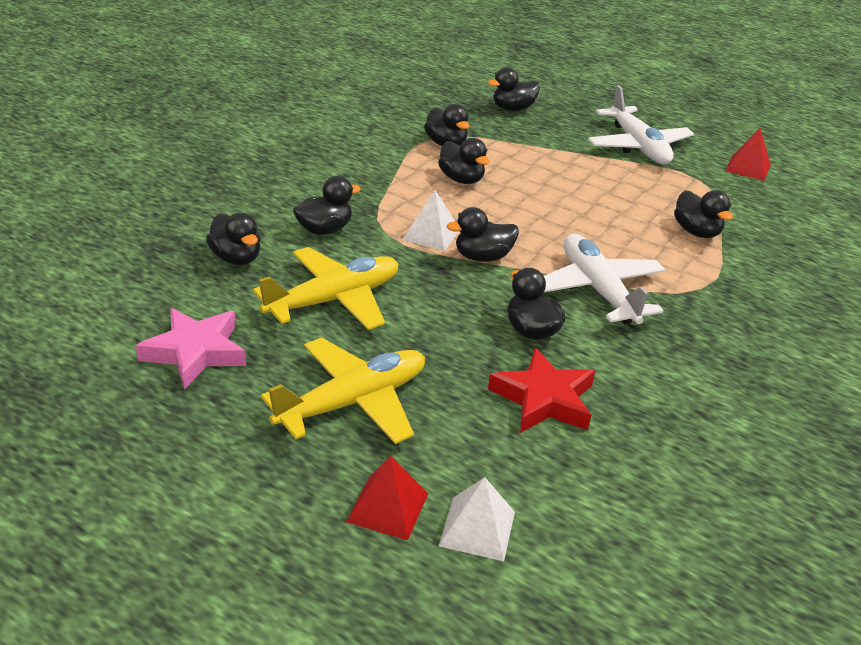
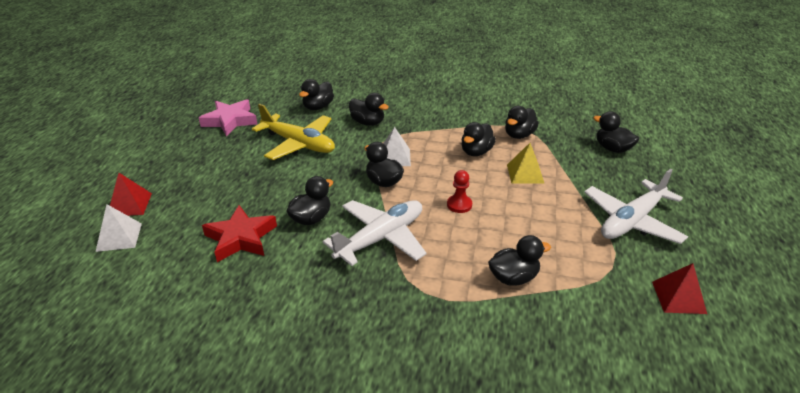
camera: 70 degrees right, 0 degrees up
yellow plane [261,338,425,444] -> none
black duck [674,190,733,238] -> black duck turned 150 degrees counterclockwise [488,235,551,286]
none -> red pawn [447,170,472,213]
none -> yellow pyramid [507,143,544,183]

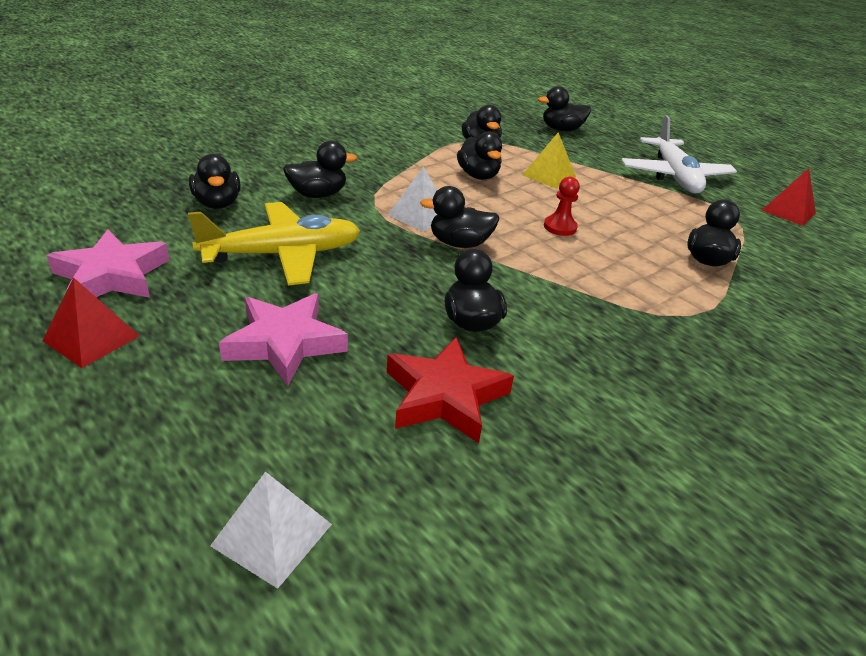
camera: 55 degrees left, 0 degrees up
red pyramid [110,173,152,216] -> red pyramid moved to [43,277,139,368]
white plane [323,200,427,266] -> none
none -> pink star [219,293,348,386]

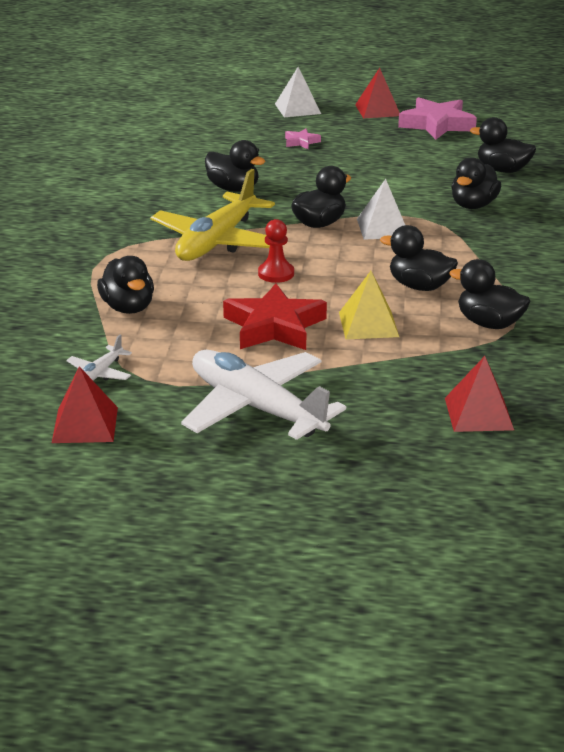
camera: 140 degrees right, 5 degrees down
yellow plane [188,202,360,285] -> yellow plane moved to [151,169,275,261]
white pyramid [210,471,332,589] -> white pyramid moved to [275,67,321,117]
pink star [219,293,348,386] -> pink star [285,129,321,149], size x0.47
red star [387,337,514,443] -> red star moved to [223,283,327,350]
black duck [538,86,591,131] -> red pyramid [445,356,514,432]
none -> white plane [66,335,132,381]

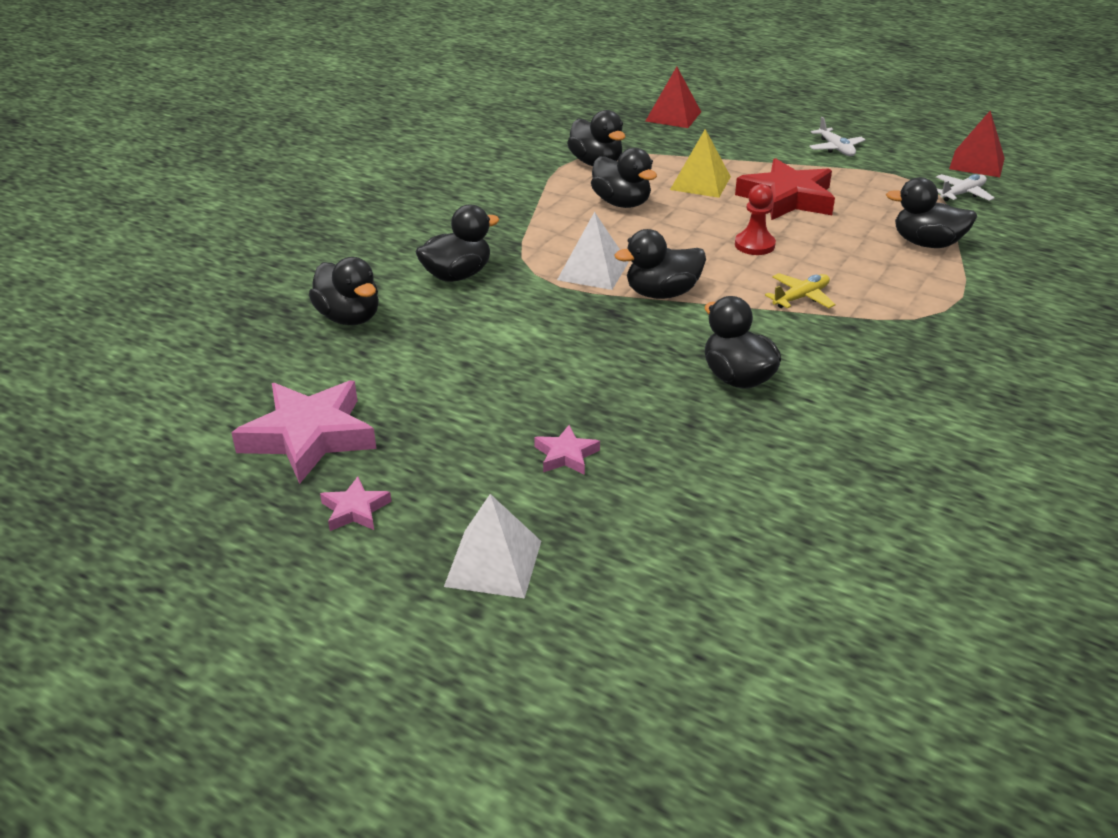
camera: 155 degrees left, 5 degrees up
black duck [97,256,154,314] -> black duck turned 75 degrees counterclockwise [886,177,977,248]
yellow plane [151,169,275,261] -> yellow plane [765,273,836,308], size x0.43
white plane [181,350,346,440] -> white plane [809,117,865,156], size x0.43
red pyramid [355,68,400,119] -> pink star [320,477,391,531]

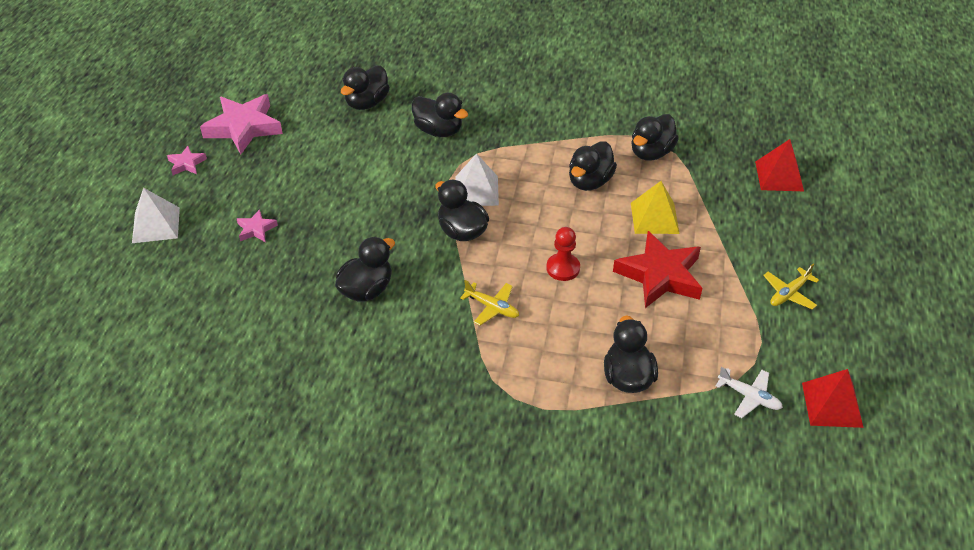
camera: 70 degrees right, 10 degrees up
white plane [809,117,865,156] -> yellow plane [763,264,819,310]

